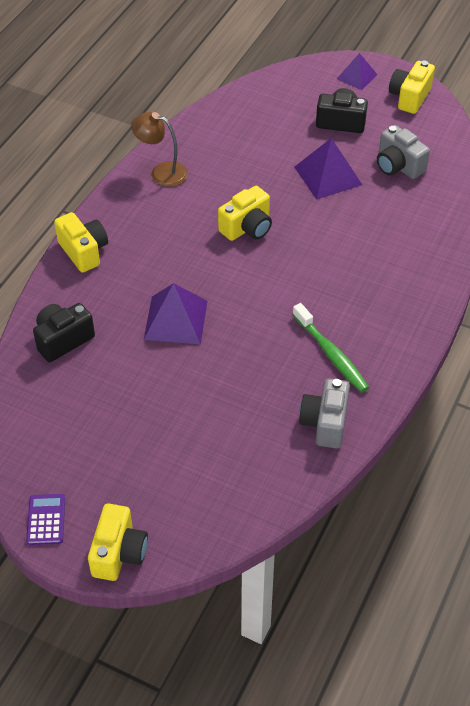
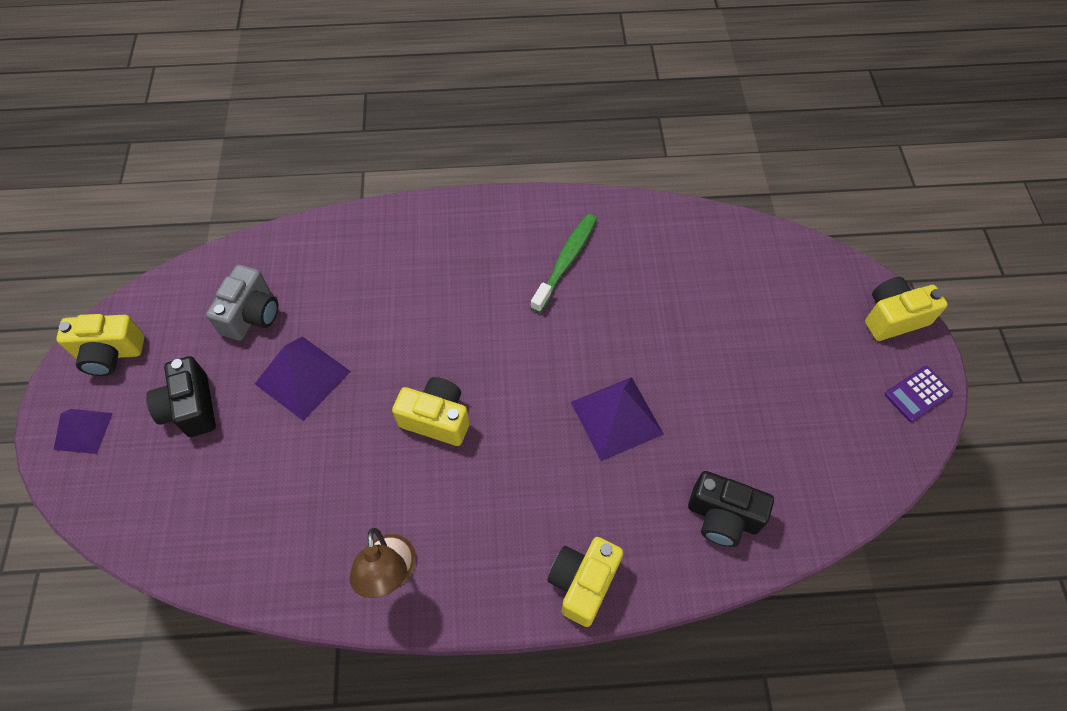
camera: 120 degrees left, 10 degrees up
grey camera [299,378,350,449] -> none

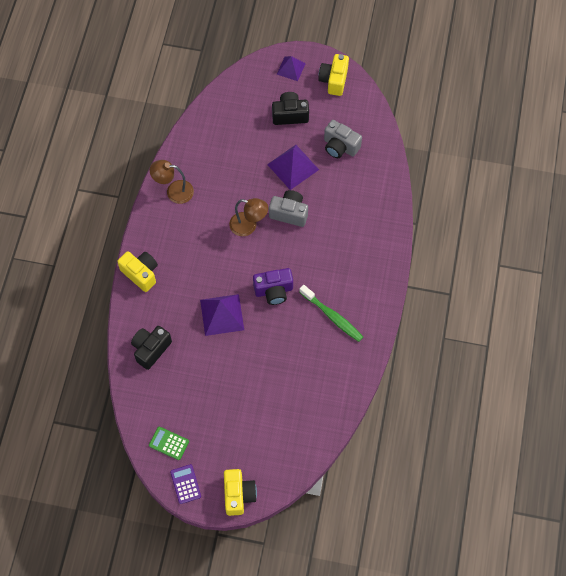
camera: 105 degrees right, 5 degrees up
yellow camera [392,377,469,446] -> brown lamp [229,198,268,236]
none -> green calculator [149,427,189,460]
none -> purple camera [253,268,293,305]
none -> grey camera [269,190,308,227]

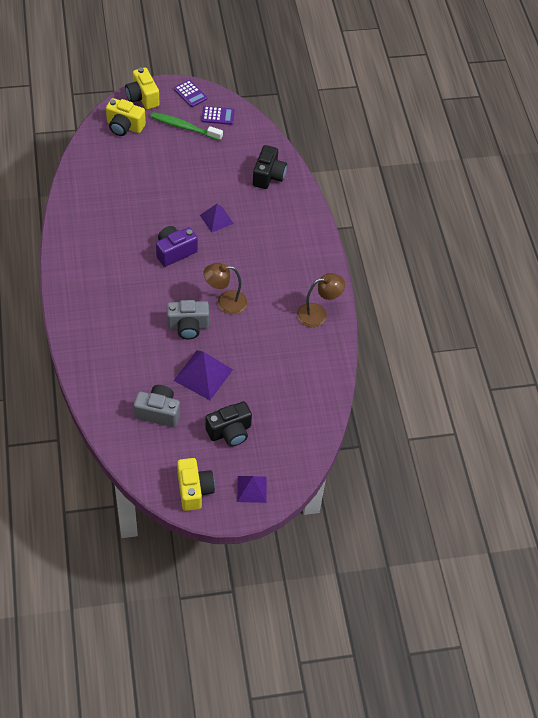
camera: 155 degrees right, 10 degrees down
yellow camera [117,251,158,292] -> yellow camera moved to [106,98,146,136]
green calculator [149,427,189,460] -> purple calculator [201,106,235,125]
purple pyramid [200,294,244,336] -> purple pyramid [200,204,234,233], size x0.63
green toothbrush [299,285,363,342] -> green toothbrush moved to [151,112,223,141]

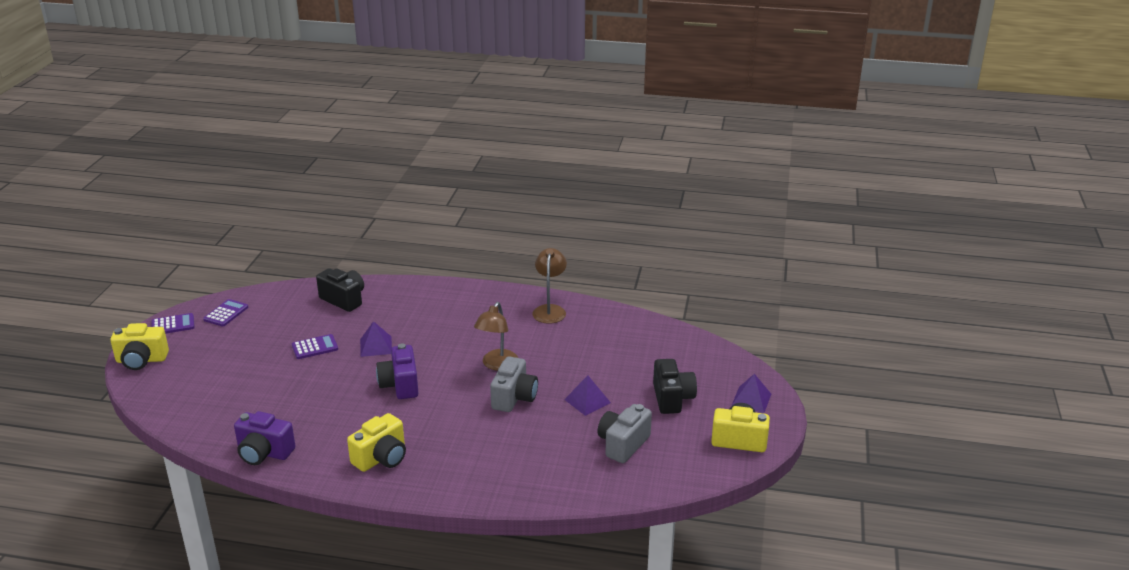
camera: 65 degrees left, 25 degrees down
yellow camera [106,98,146,136] -> yellow camera moved to [347,413,406,472]
green toothbrush [151,112,223,141] -> none
purple pyramid [173,350,233,400] -> purple pyramid [564,375,611,416], size x0.63
none -> purple camera [234,411,295,465]
none -> purple calculator [292,334,338,359]

